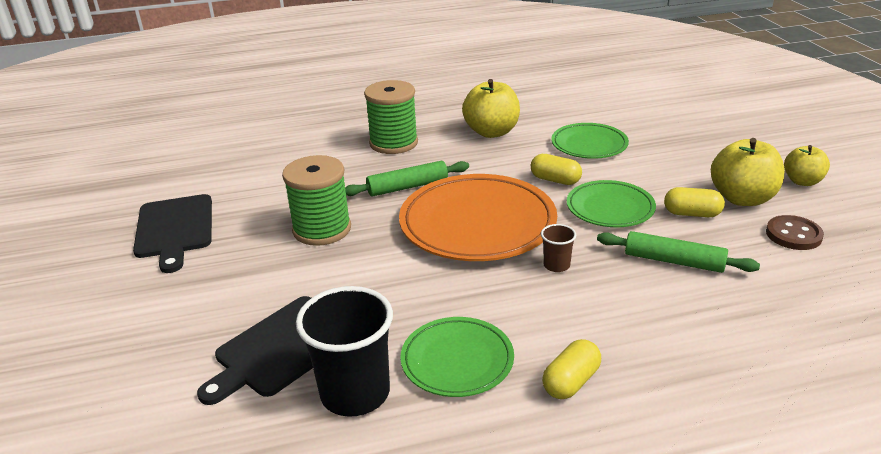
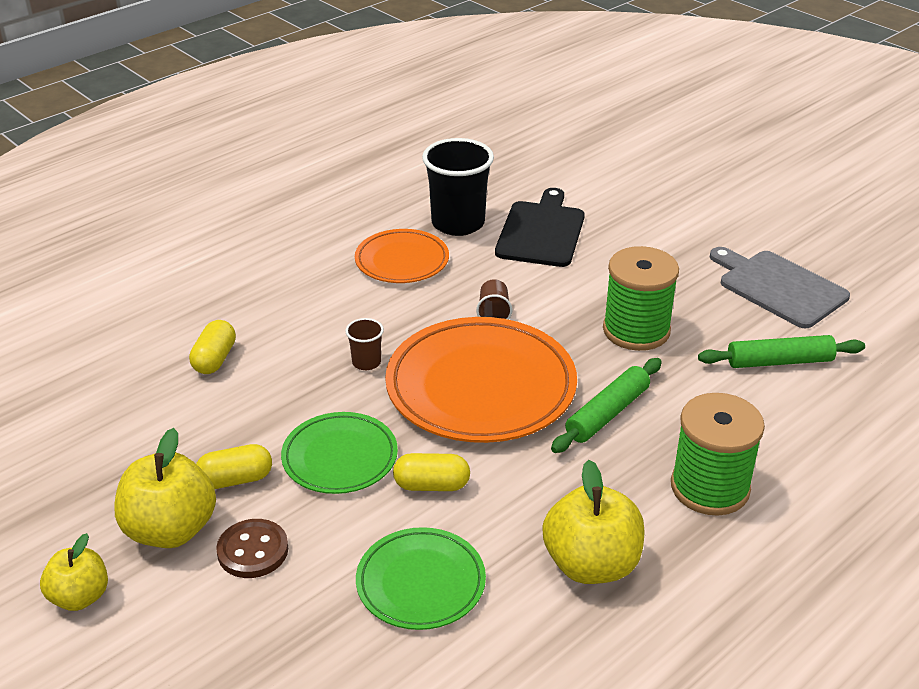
camera: 150 degrees right, 5 degrees up
black cutting board [133,194,212,273] -> grey cutting board [710,247,850,328]
green plate [400,317,514,397] -> orange plate [355,229,449,283]
yellow capsule [542,339,601,399] -> yellow capsule moved to [189,320,236,374]
green rolling pin [597,231,760,273] -> green rolling pin moved to [698,335,865,368]
brown button [766,215,824,250] -> brown button moved to [216,519,288,578]
none -> brown cup [476,279,512,320]

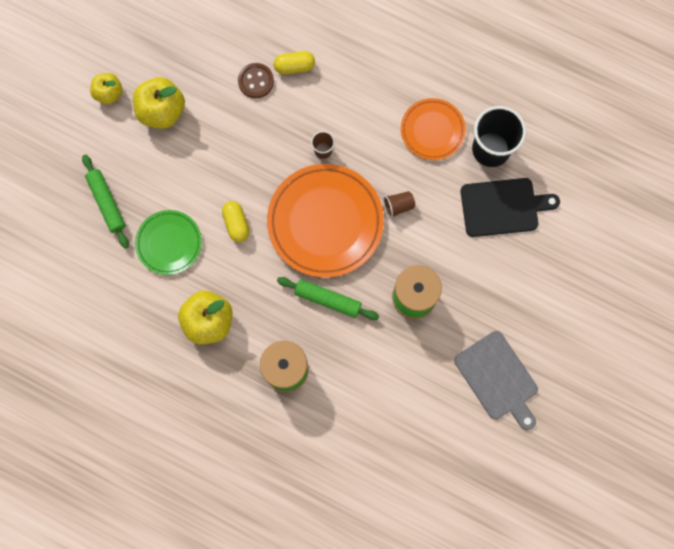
camera: 70 degrees right, 40 degrees up
yellow capsule [196,444,272,489] -> none
brown button [216,519,288,578] -> brown button moved to [238,63,274,98]
green plate [281,412,398,494] -> none
green rolling pin [698,335,865,368] -> green rolling pin moved to [82,154,129,249]
grey cutting board [710,247,850,328] -> grey cutting board turned 120 degrees clockwise [454,331,538,430]

